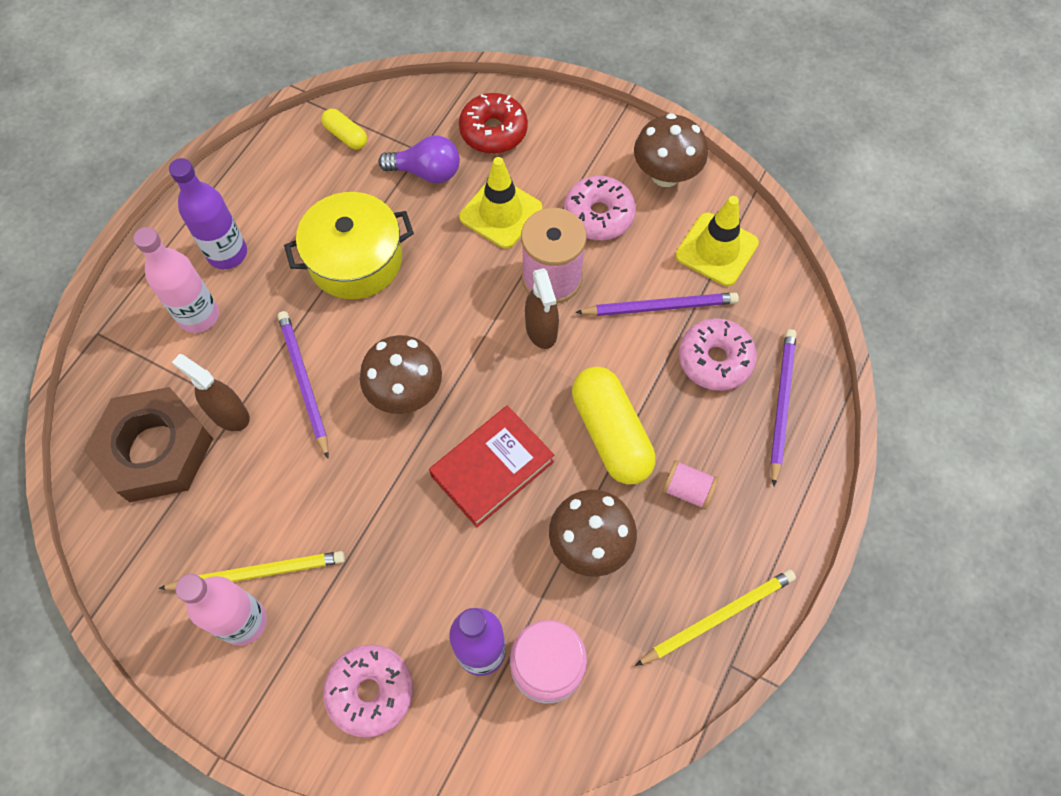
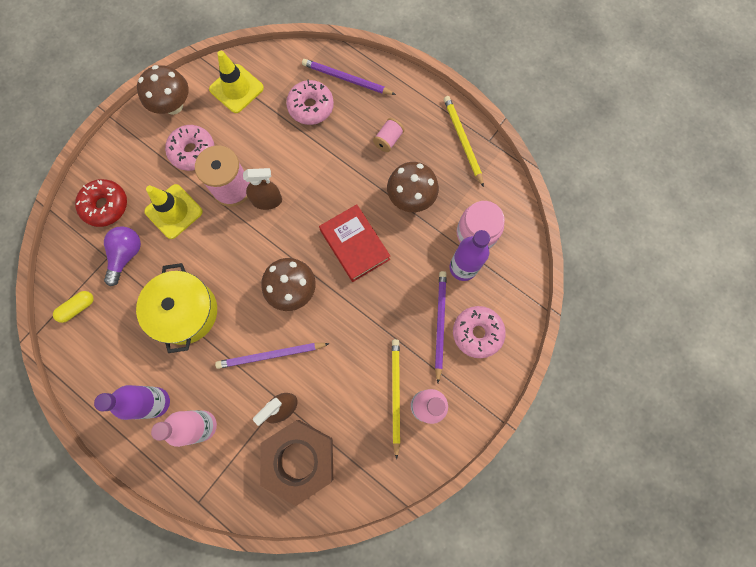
camera: 80 degrees left, 10 degrees up
yellow capsule [572,367,656,485] -> none
purple pencil [575,293,739,316] -> purple pencil moved to [435,271,447,383]

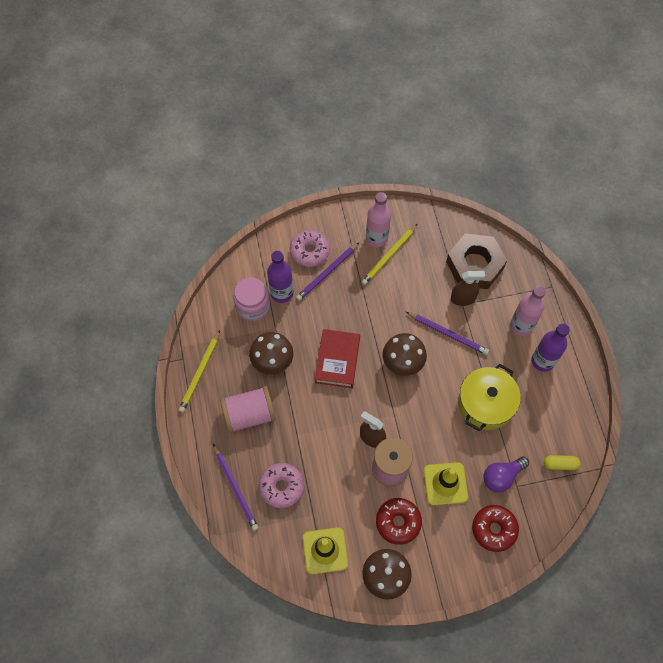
camera: 140 degrees left, 10 degrees down
pink donut [165,125,215,171] -> red donut [376,498,422,545]
pink spool [373,118,404,152] -> pink spool [220,386,276,433], size x1.93

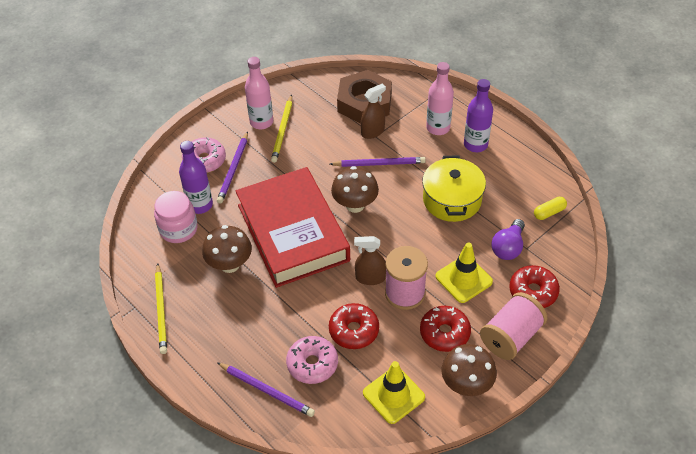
camera: 30 degrees left, 15 degrees down
pink spool [220,386,276,433] -> pink spool moved to [480,292,547,360]
red book [315,329,360,388] -> red book [236,167,350,288], size x1.89
none -> red donut [329,303,379,349]

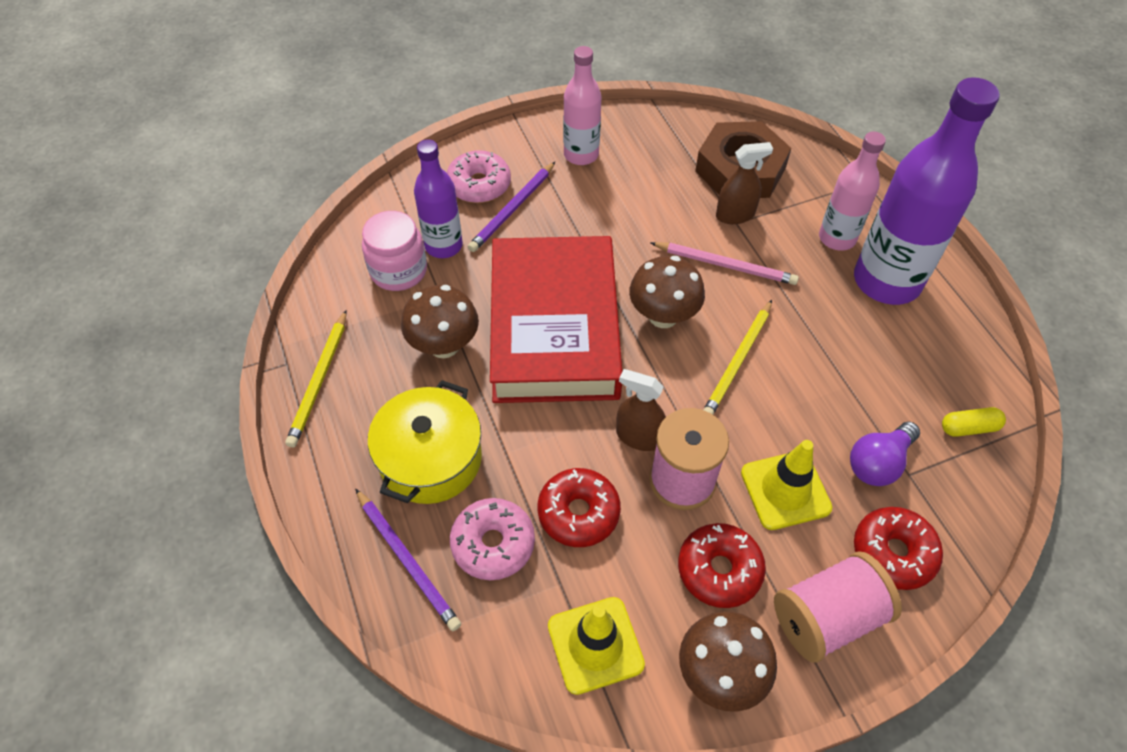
camera: 20 degrees right, 5 degrees up
yellow pencil [271,95,292,163] -> yellow pencil moved to [703,300,772,415]
purple pencil [330,157,426,167] -> pink pencil [650,242,799,285]
yellow pot [422,156,486,222] -> yellow pot moved to [368,380,482,504]
purple bottle [464,79,493,152] -> purple bottle [854,77,1000,305], size x1.74

